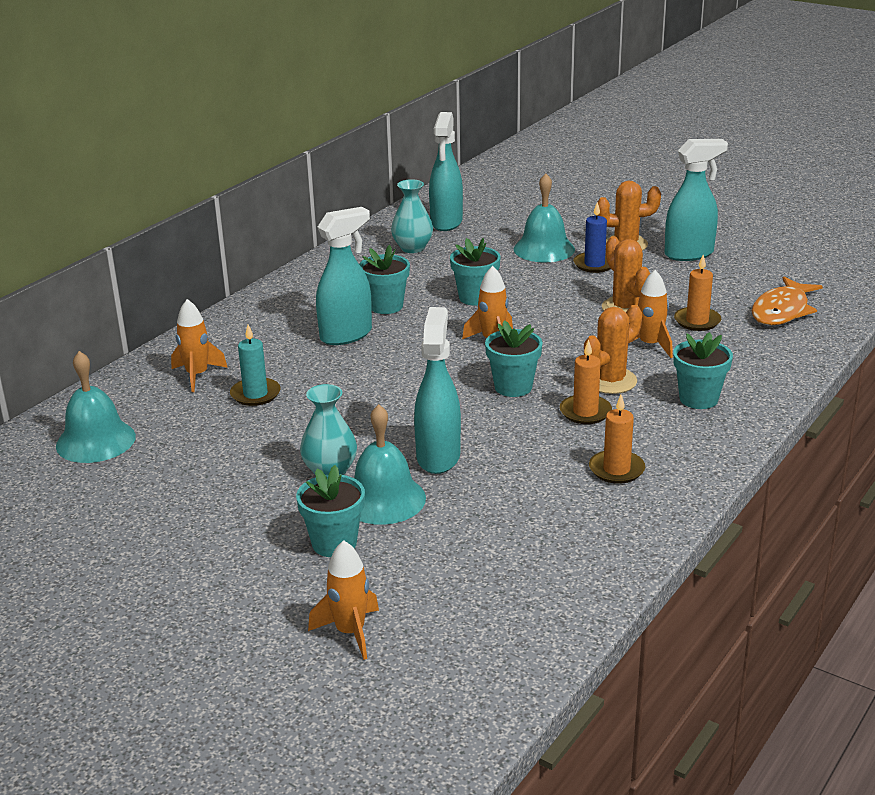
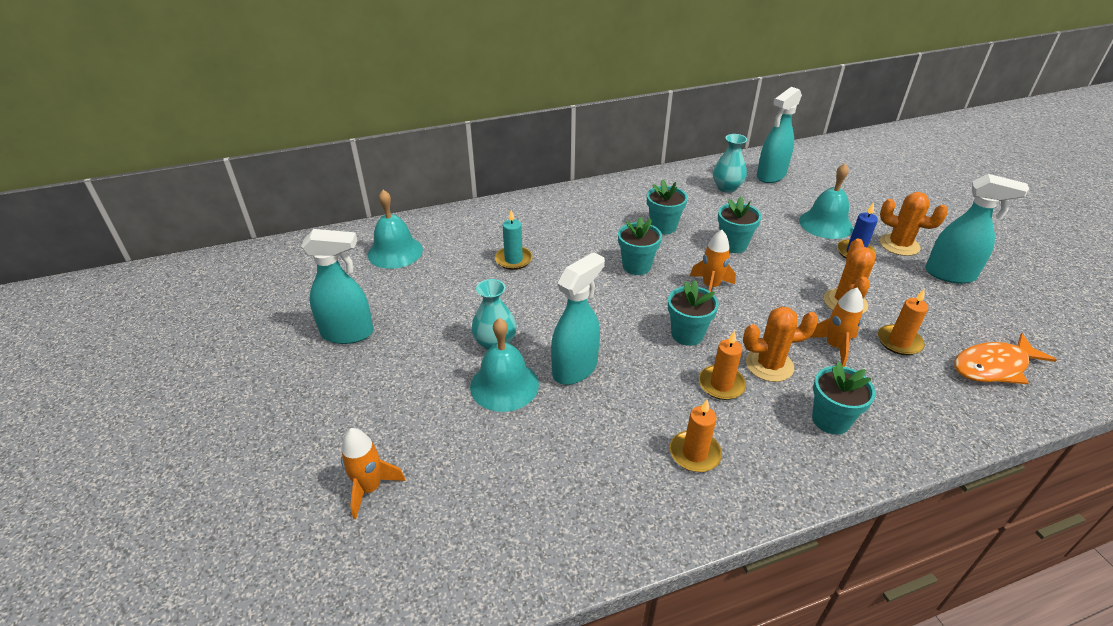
camera: 35 degrees right, 10 degrees up
orange rocket [171,299,228,392] -> none
turquoise flower pot [296,465,365,557] -> turquoise flower pot moved to [618,217,662,275]
turquoise spray bottle [316,207,372,345] -> turquoise spray bottle moved to [301,229,373,344]

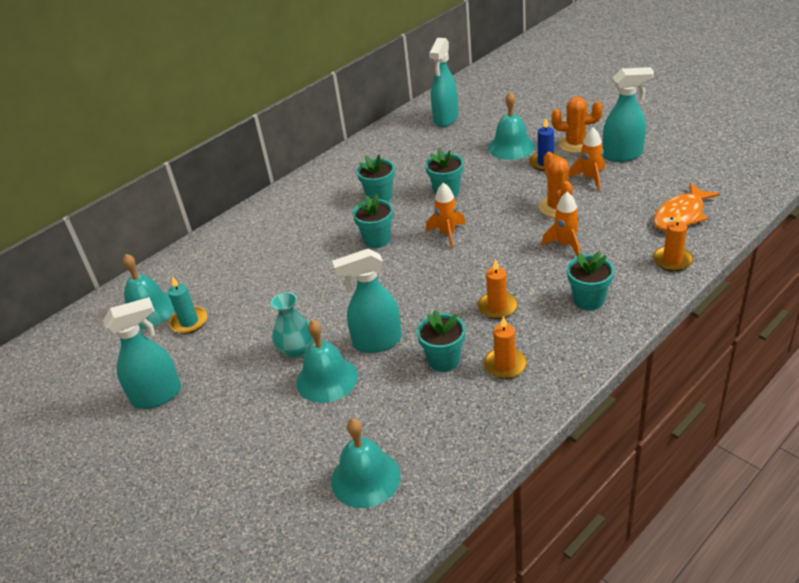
camera: 20 degrees left, 0 degrees up
orange rocket [341,428,406,519] -> orange rocket moved to [568,127,605,191]
turquoise candle [495,210,532,270] -> turquoise candle moved to [168,276,207,334]
turquoise spray bottle [551,252,605,385] -> turquoise spray bottle turned 120 degrees counterclockwise [332,249,402,353]
turquoise flower pot [668,280,719,346] -> turquoise flower pot moved to [417,310,465,372]
turquoise vase [713,134,747,193] -> none
orange cactus [743,306,818,382] -> none
orange candle [878,288,928,355] -> orange candle moved to [653,212,693,272]
none -> turquoise bell [331,418,401,508]

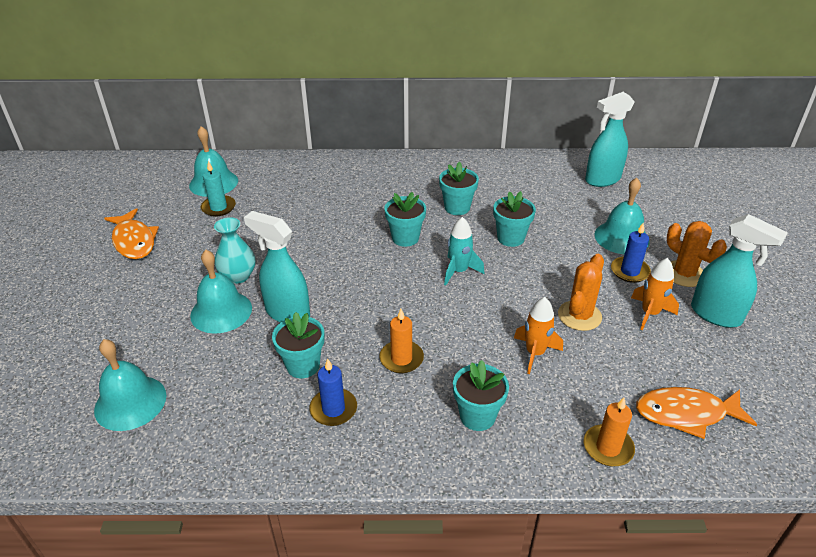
camera: 40 degrees right, 0 degrees up
turquoise spray bottle [103,297,181,409] -> orange fish [104,208,159,259]
orange rocket [426,183,466,248] -> turquoise rocket [444,217,484,285]
orange candle [484,316,527,379] -> blue candle [309,358,357,426]

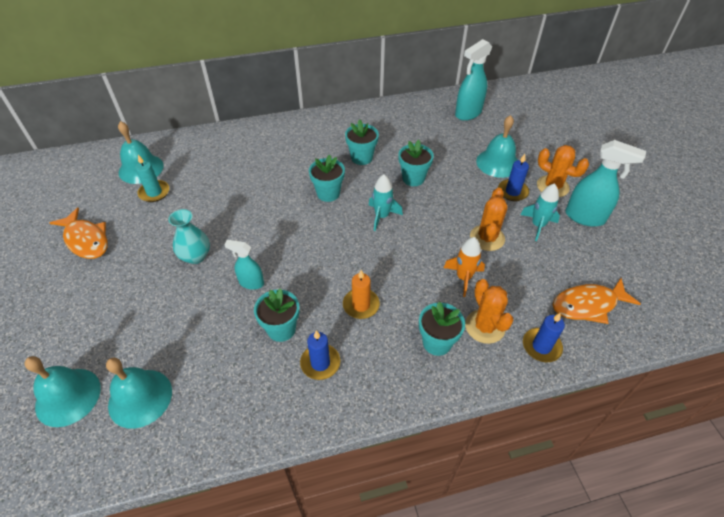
camera: 15 degrees left, 10 degrees up
turquoise bell [190,250,252,334] -> turquoise bell moved to [24,356,101,427]
turquoise spray bottle [244,211,310,323] -> turquoise spray bottle [224,240,264,290], size x0.60
orange candle [584,397,635,466] -> blue candle [523,313,565,362]
orange rocket [631,258,679,330] -> turquoise rocket [520,183,560,241]
none -> orange cactus [465,279,514,344]

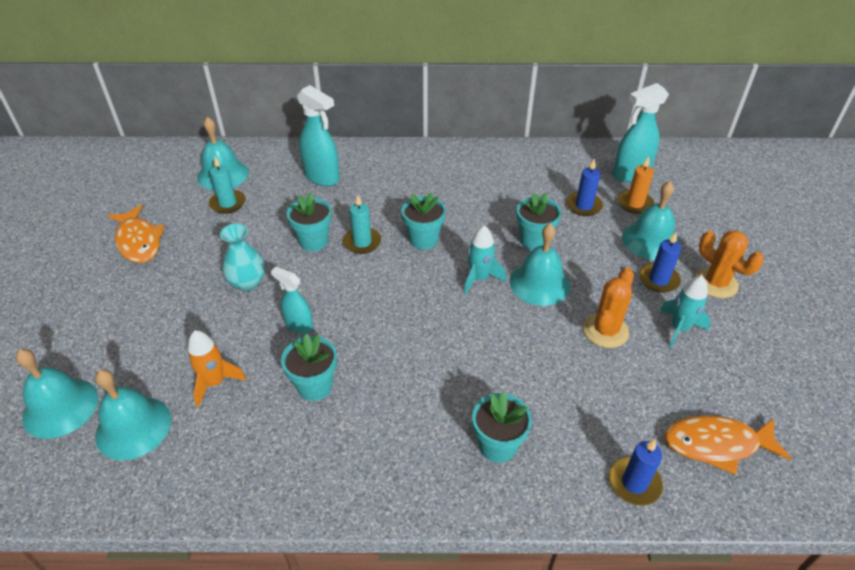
camera: 15 degrees right, 5 degrees down
blue candle [300,330,340,380] -> blue candle moved to [566,158,603,216]
orange candle [343,270,380,319] -> orange candle moved to [617,156,654,214]
turquoise flower pot [345,119,379,165] -> turquoise flower pot moved to [287,192,332,251]
orange rocket [444,237,485,297] -> orange rocket moved to [188,330,246,407]
orange cactus [465,279,514,344] -> none
turquoise spray bottle [566,140,646,227] -> turquoise spray bottle moved to [297,85,340,186]
none -> turquoise candle [343,195,381,254]
none -> turquoise bell [510,224,570,306]

